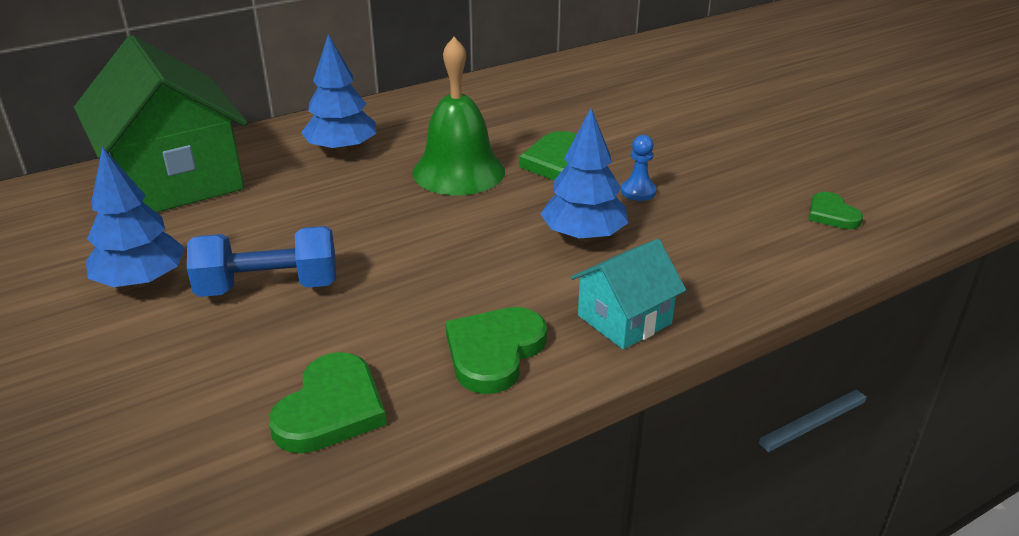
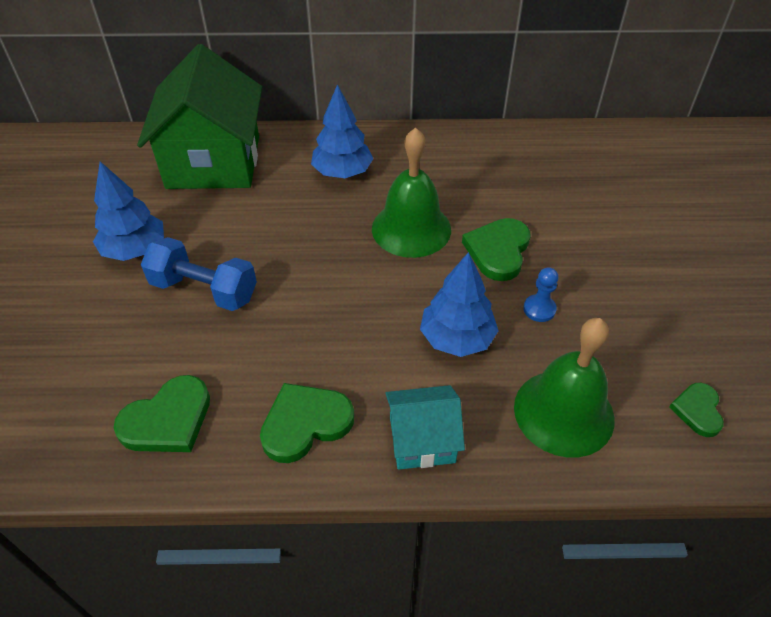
camera: 30 degrees right, 15 degrees up
none -> green bell [514,318,614,458]

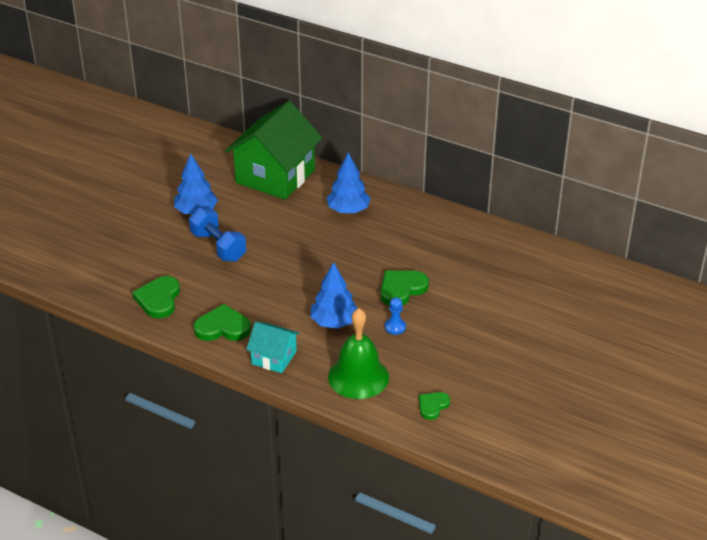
camera: 30 degrees right, 10 degrees down
green heart [114,375,210,452] -> green heart turned 105 degrees clockwise [132,276,180,318]
green bell [372,127,451,258] -> none

